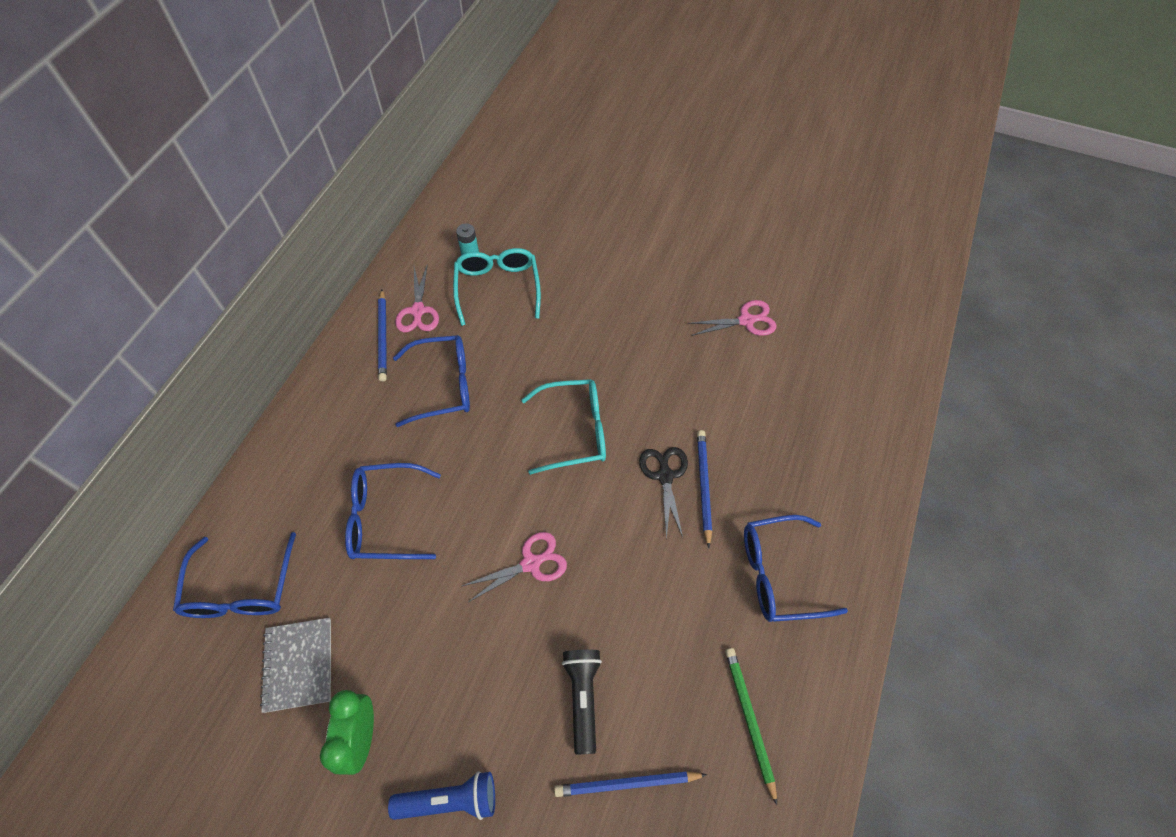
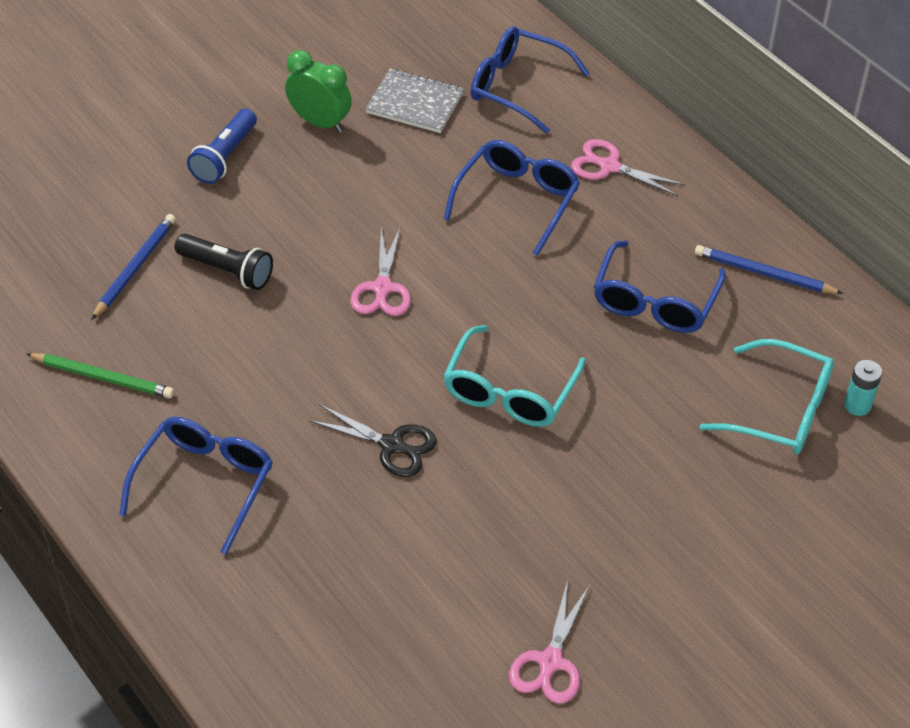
camera: 120 degrees right, 10 degrees down
pink scissors [395,264,439,332] -> pink scissors moved to [571,139,685,196]
blue pencil [697,430,712,548] -> none

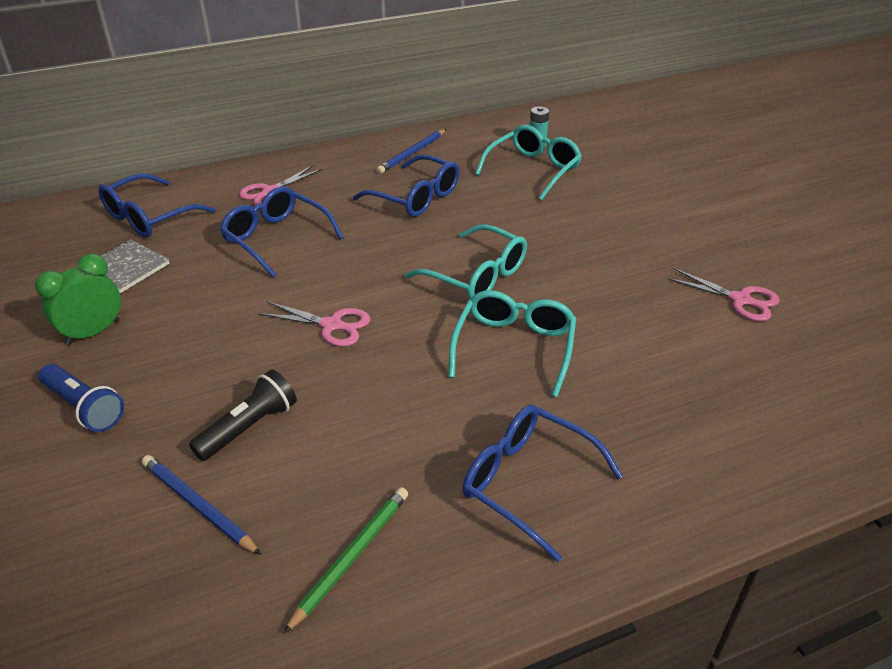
camera: 75 degrees left, 10 degrees down
black scissors [309,404,437,477] -> turquoise glasses [448,290,576,397]

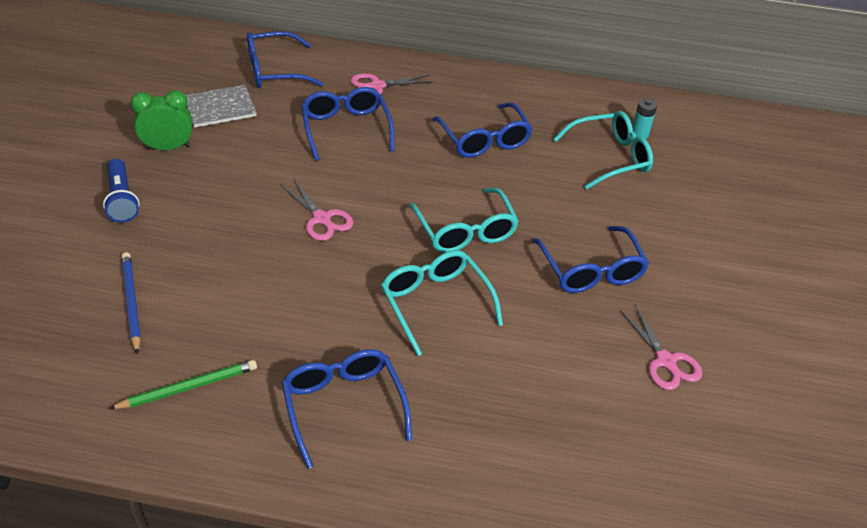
camera: 30 degrees right, 5 degrees up
black flashlight [189,370,297,461] -> none
blue pencil [377,129,446,174] -> none
turquoise glasses [448,290,576,397] -> turquoise glasses turned 75 degrees counterclockwise [381,250,503,356]
none -> blue glasses [532,226,649,293]

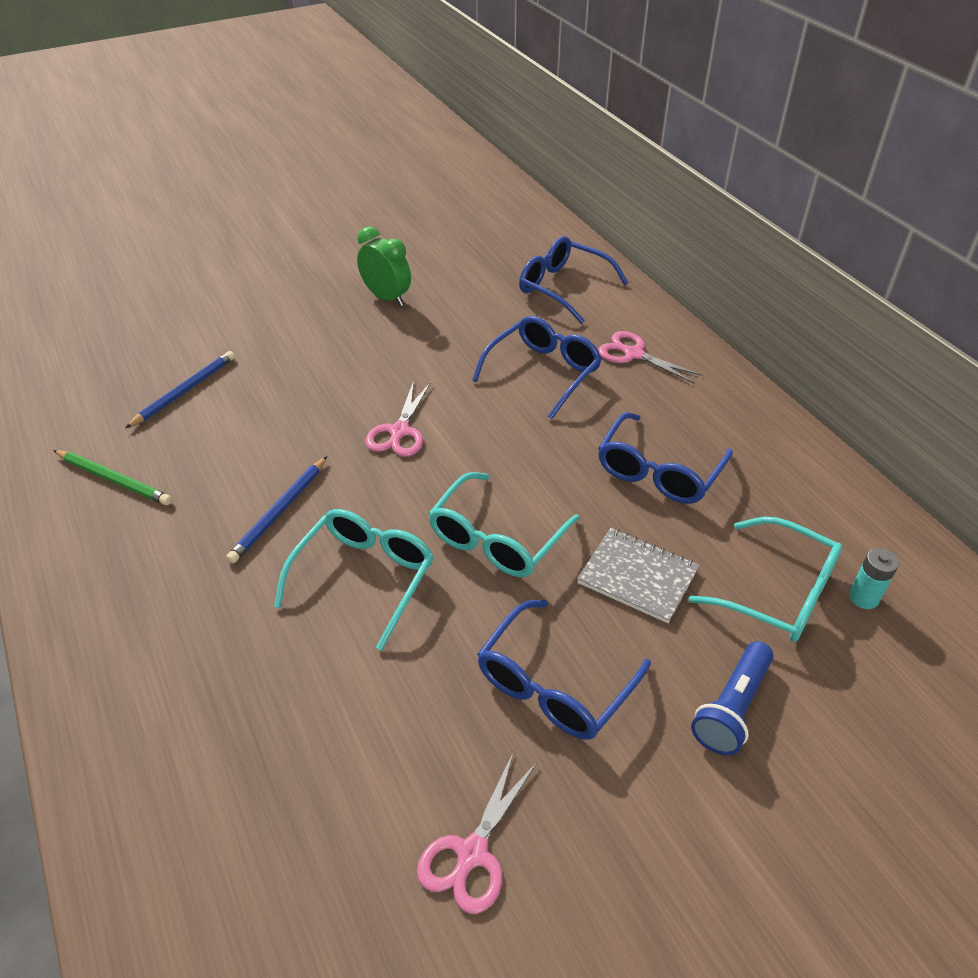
camera: 55 degrees right, 0 degrees up
blue flashlight [103,159,140,223] -> blue flashlight moved to [691,641,774,755]
grey notebook [186,84,257,128] -> grey notebook moved to [577,528,699,623]
blue glasses [281,349,412,469] -> none
none -> blue pencil [226,456,327,564]

